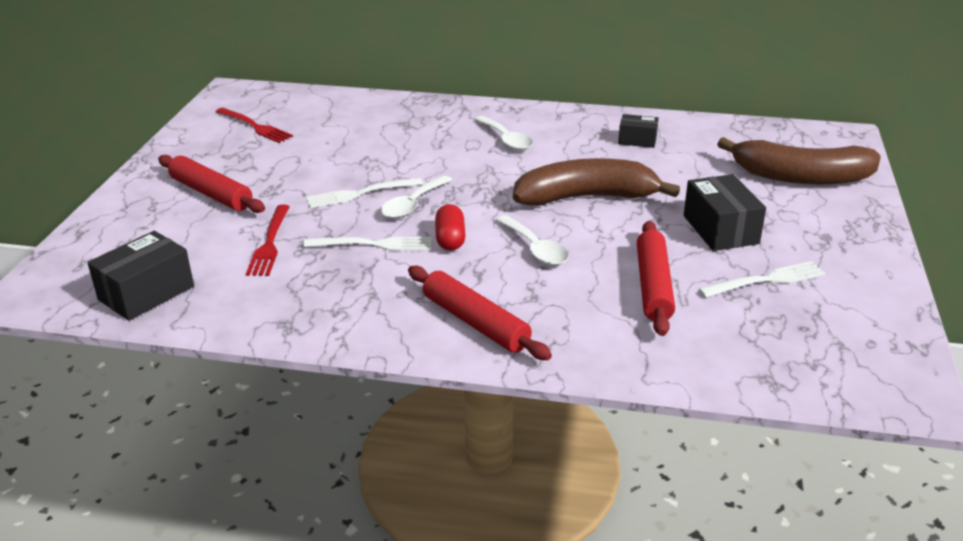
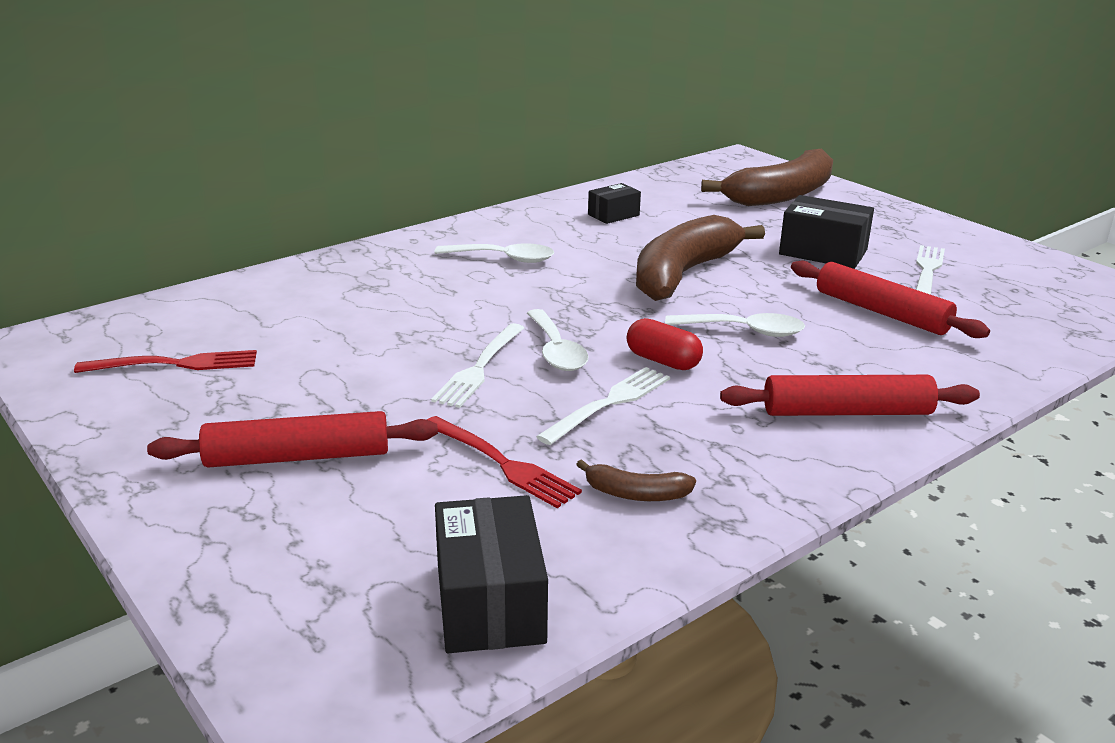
camera: 50 degrees left, 5 degrees down
none -> brown banana [576,459,696,501]

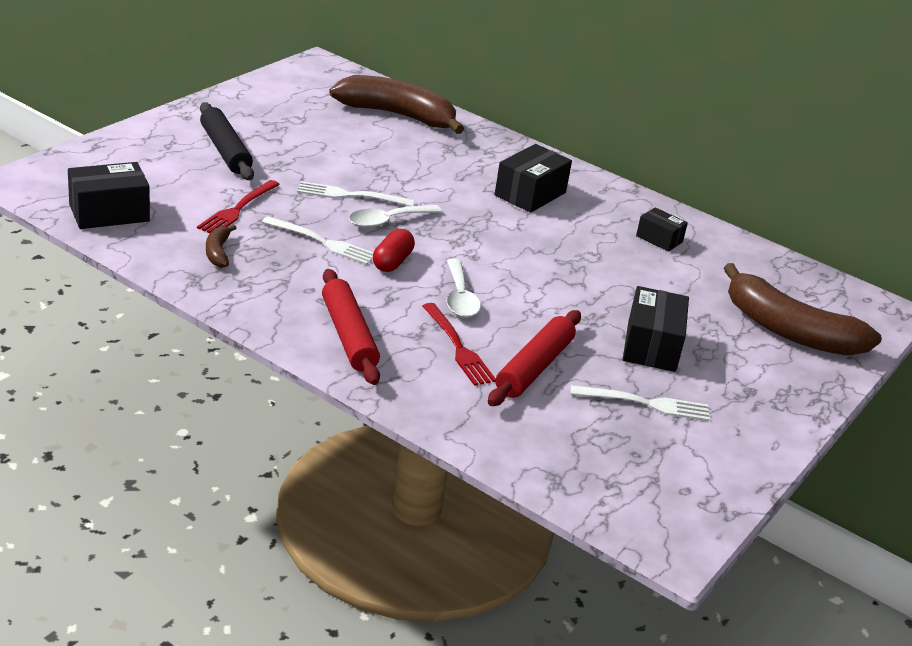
camera: 70 degrees right, 5 degrees up
red fork [74,350,257,373] -> red fork moved to [422,303,496,386]
red rolling pin [147,411,438,468] -> black rolling pin [200,102,254,180]
white spoon [435,243,554,263] -> black box [495,144,572,213]
brown banana [636,215,765,301] -> brown banana moved to [329,75,464,134]

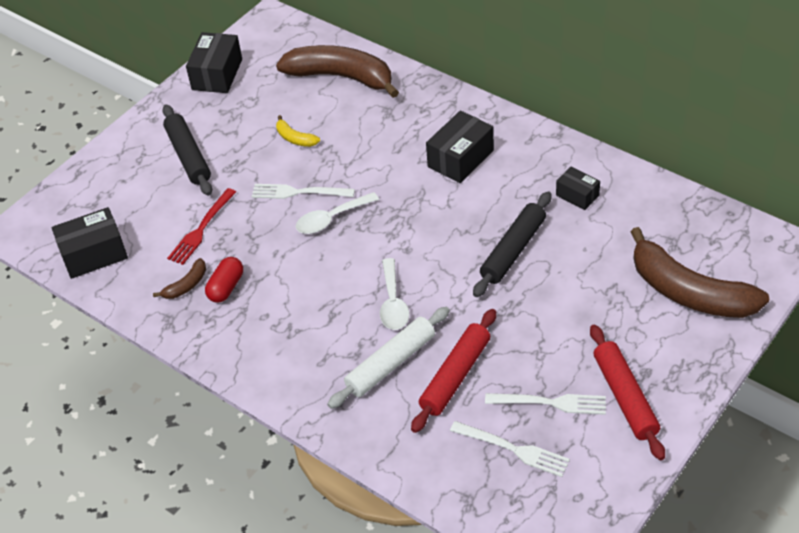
camera: 10 degrees right, 15 degrees up
brown banana [206,225,236,268] -> brown banana turned 135 degrees counterclockwise [153,258,206,299]
white fork [262,216,374,265] -> white fork moved to [450,421,570,477]
red rolling pin [322,269,380,385] -> red rolling pin moved to [590,325,665,460]
red capsule [373,229,415,272] -> red capsule moved to [205,257,243,303]
red fork [422,303,496,386] -> white rolling pin [327,307,450,409]
black box [623,286,689,372] -> black box moved to [186,32,242,93]
none -> yellow banana [276,115,320,147]
none -> black rolling pin [473,191,552,297]

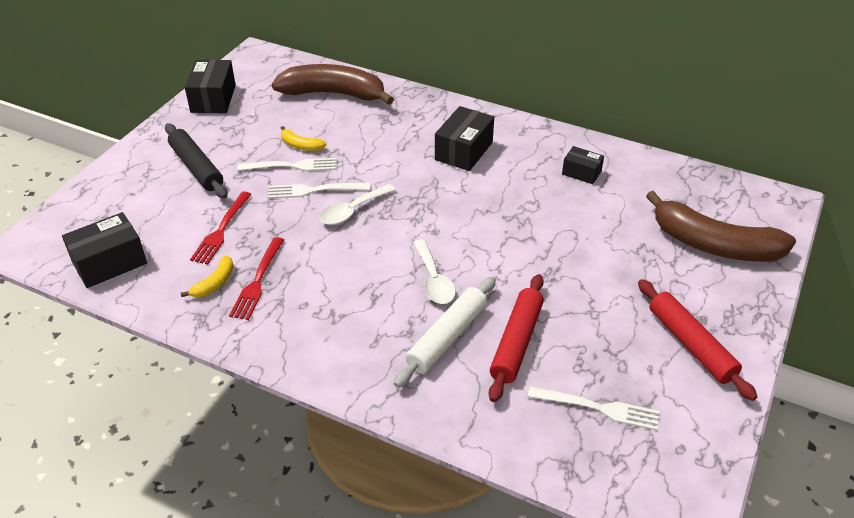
camera: 15 degrees left, 5 degrees down
brown banana [153,258,206,299] -> yellow banana [181,255,234,297]
red capsule [205,257,243,303] -> red fork [229,237,284,320]
black rolling pin [473,191,552,297] -> none
white fork [485,393,606,415] -> white fork moved to [237,158,337,171]

